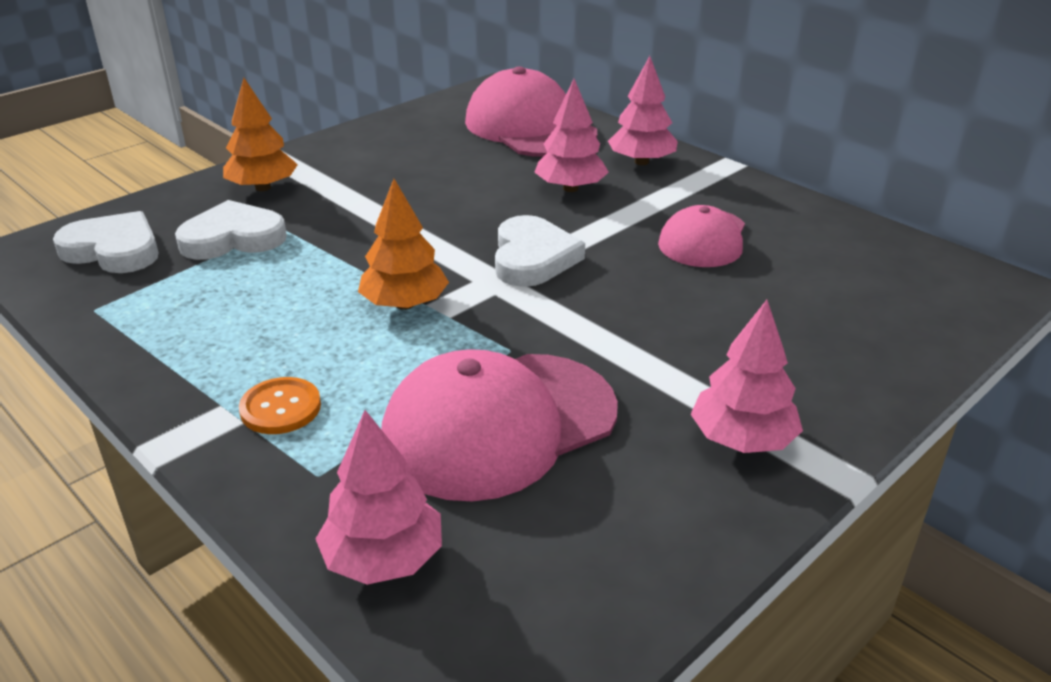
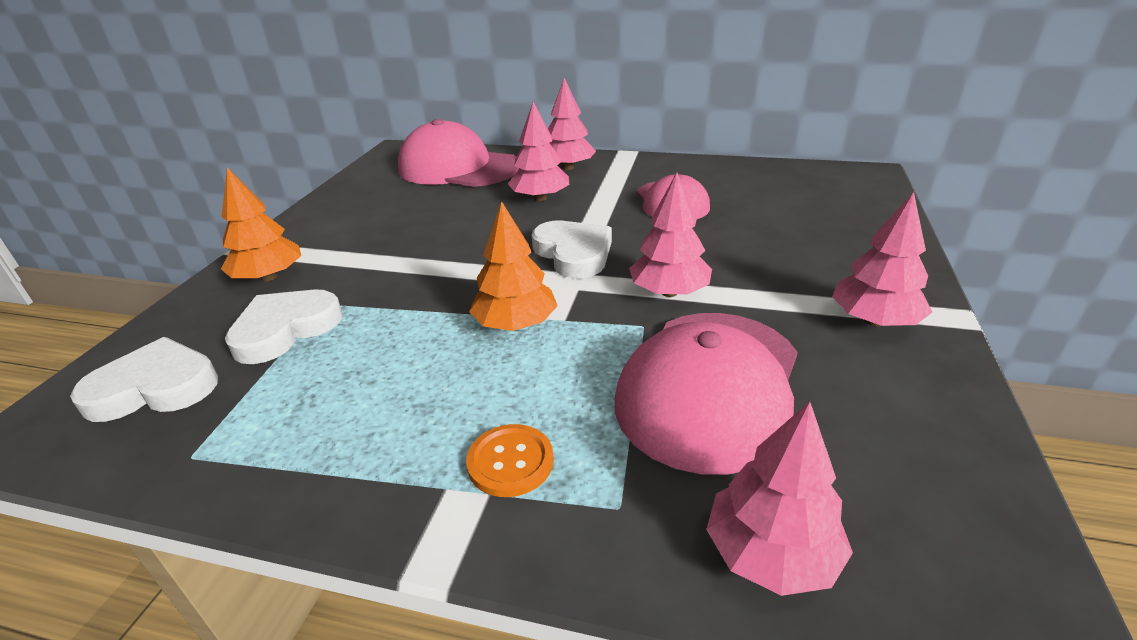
camera: 30 degrees left, 0 degrees up
none -> pink tree [629,173,712,297]

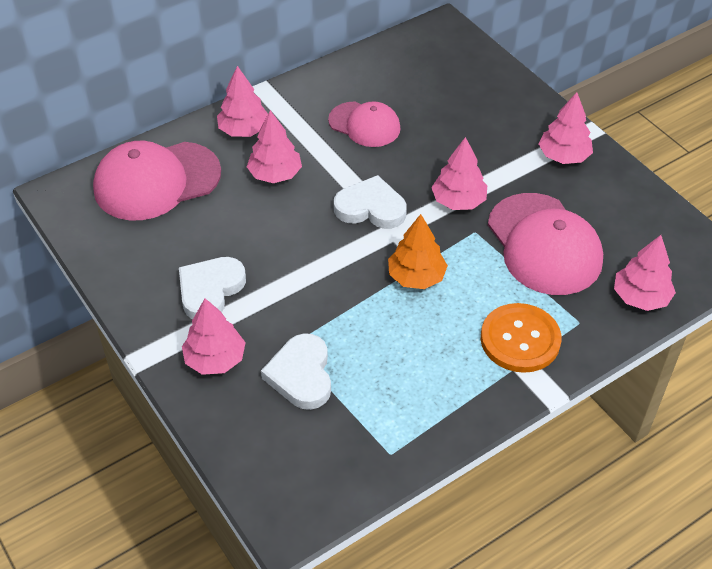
camera: 50 degrees left, 15 degrees up
white heart [70,337,218,422] -> white heart moved to [179,257,246,320]
orange tree [221,168,301,282] -> pink tree [182,298,246,375]
orange button [466,424,554,497] -> orange button [481,303,561,373], size x1.67

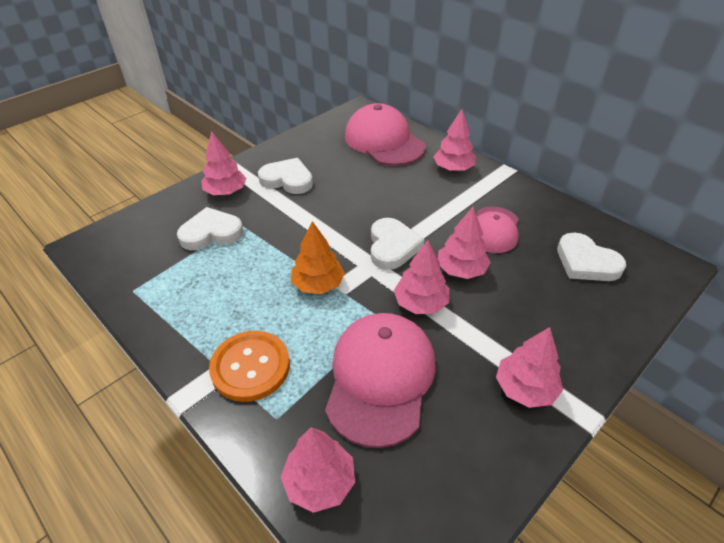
camera: 80 degrees right, 5 degrees down
pink tree [247,110,302,183] -> pink tree moved to [438,207,491,279]
pink cap [488,193,603,295] -> pink cap turned 135 degrees clockwise [325,313,436,448]
none -> white heart [557,232,626,281]

